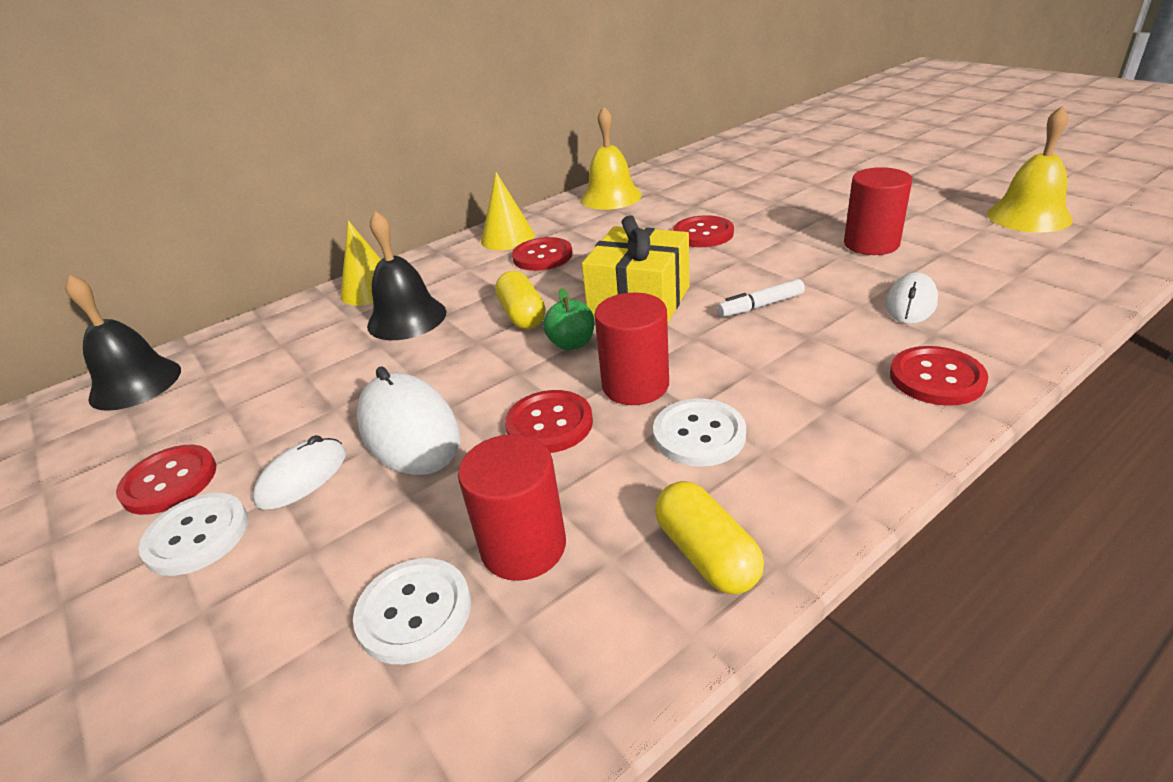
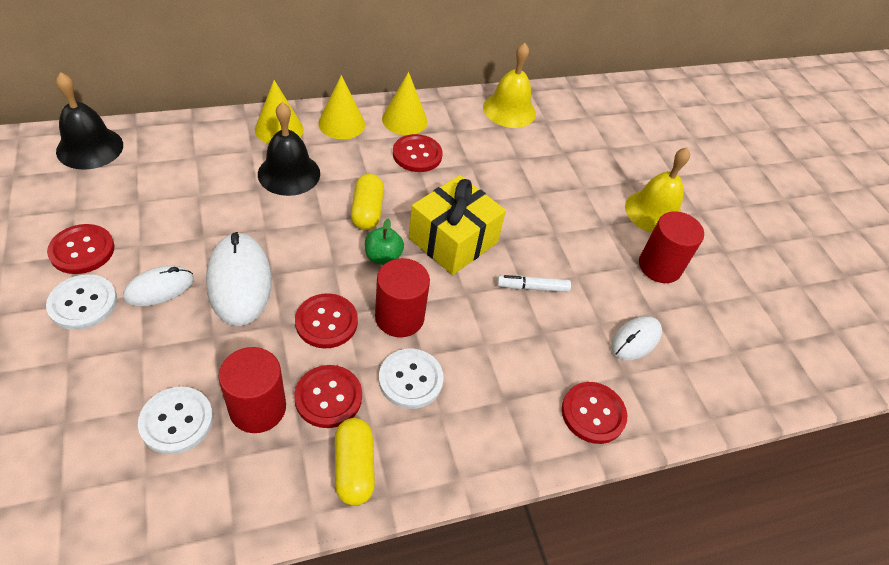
camera: 10 degrees right, 15 degrees up
red button [673,215,734,247] -> red button moved to [294,365,362,428]
yellow bell [987,106,1073,232] -> yellow bell moved to [625,147,690,233]
none -> yellow cone [318,75,365,139]

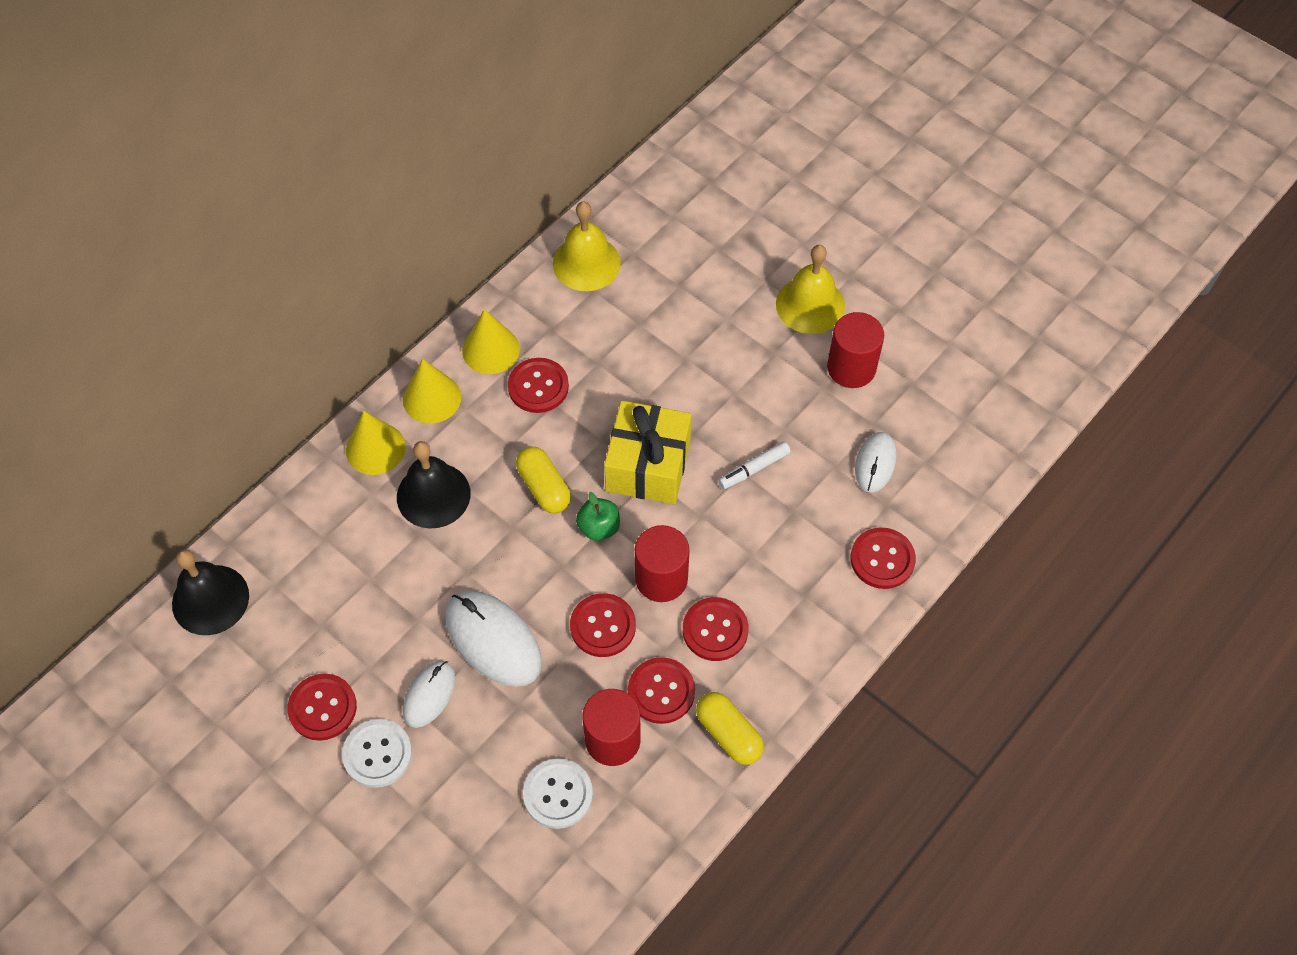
camera: 25 degrees left, 10 degrees up
white button [379,349,444,409] -> red button [683,597,749,661]

